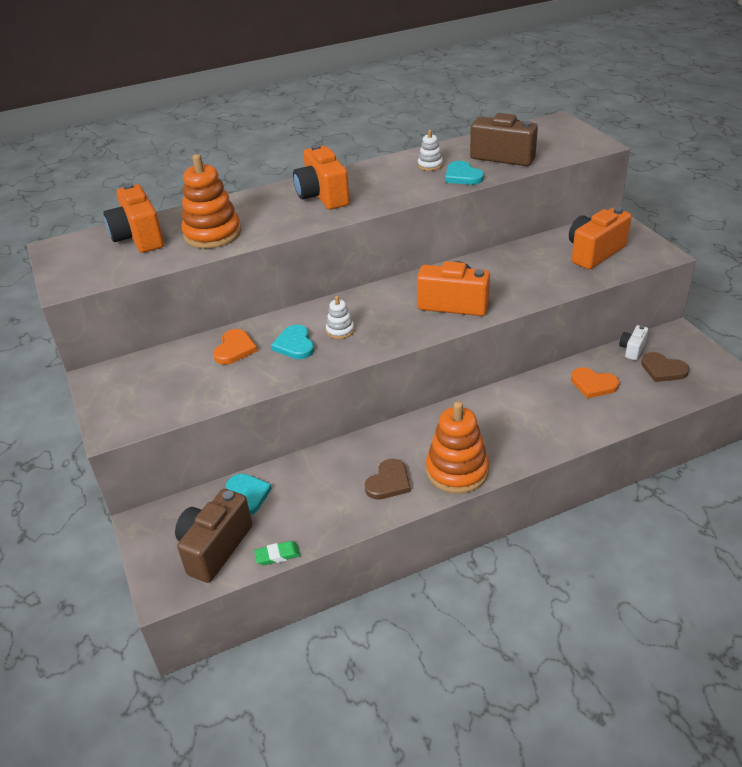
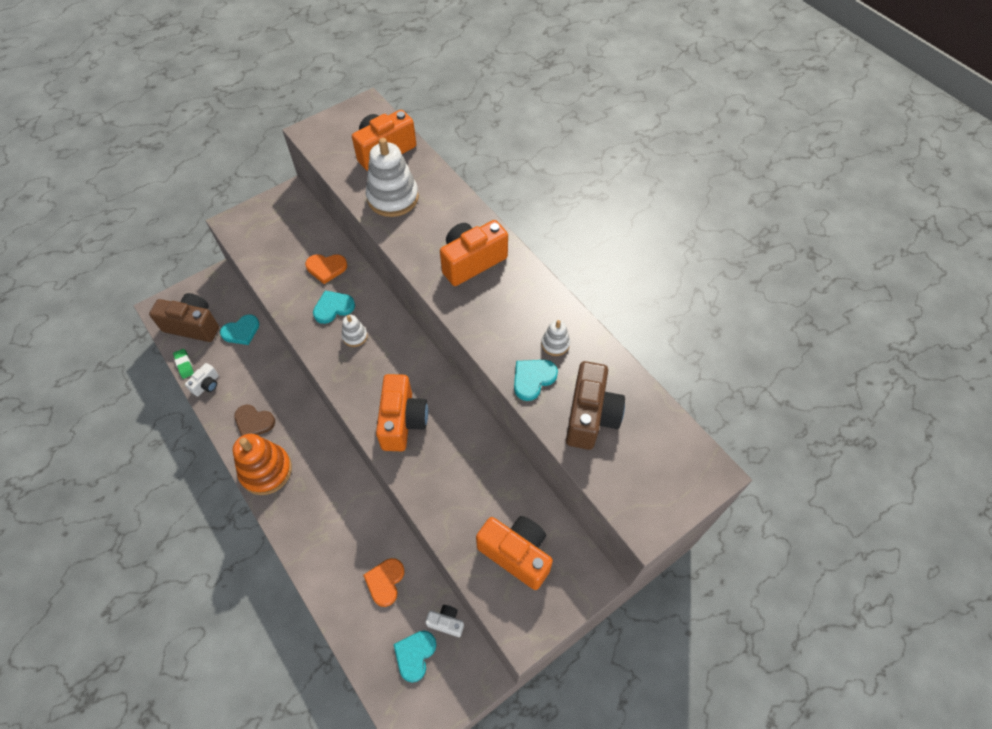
camera: 75 degrees right, 20 degrees up
orange stacking toy [181,154,241,249] -> white stacking toy [366,138,419,217]
brown heart [641,352,689,382] -> turquoise heart [393,631,436,683]
none -> white camera [185,363,219,397]

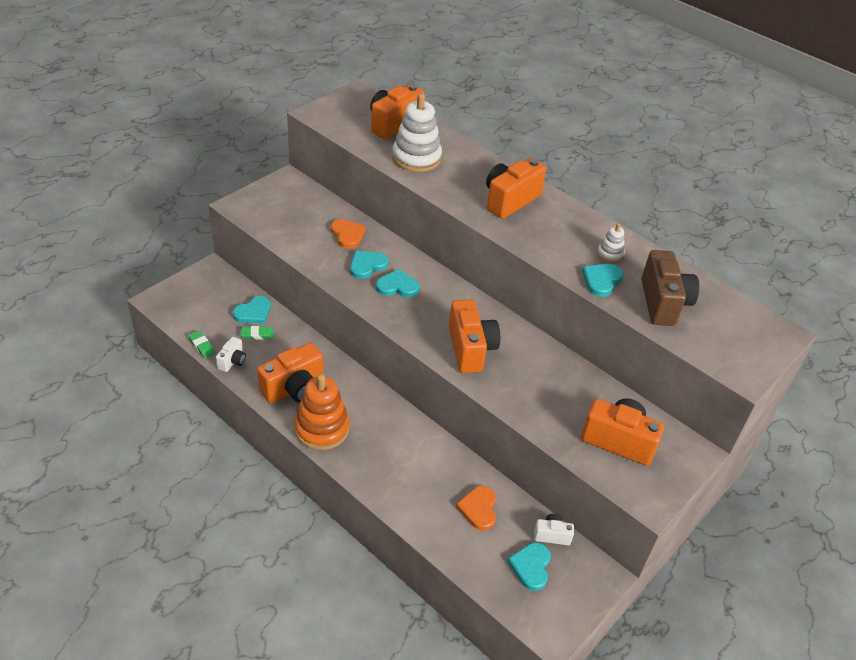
camera: 15 degrees left, 15 degrees down
brown camera [149,293,219,342] -> none
brown heart [234,405,275,436] -> orange camera [257,343,323,403]
orange heart [305,254,347,284] -> orange heart turned 105 degrees counterclockwise [331,219,366,249]
white stacking toy [342,315,368,347] -> turquoise heart [376,269,419,297]
none -> green eraser [241,326,274,340]

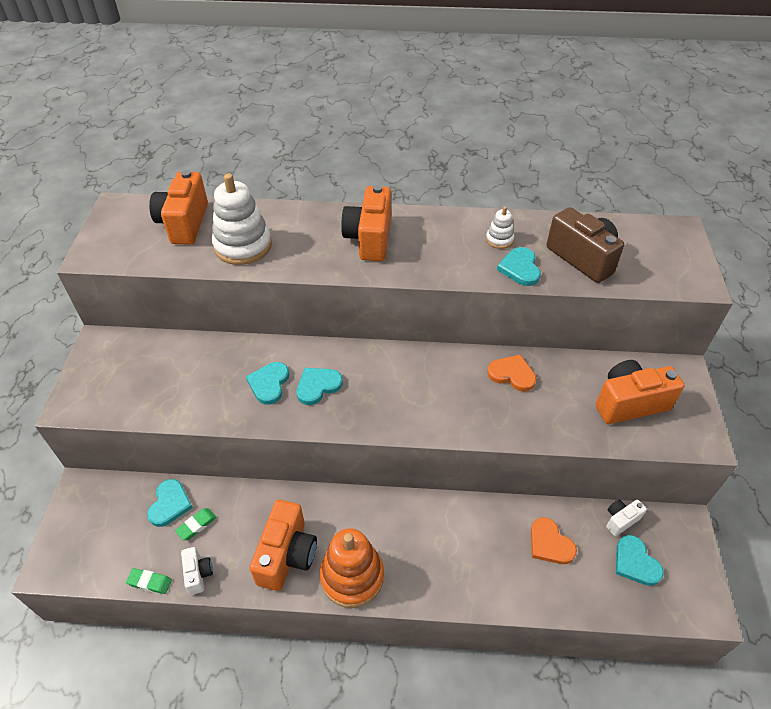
camera: 35 degrees left, 5 degrees up
orange heart [331,219,366,249] -> orange heart moved to [487,355,536,392]
orange camera [449,299,500,373] -> none

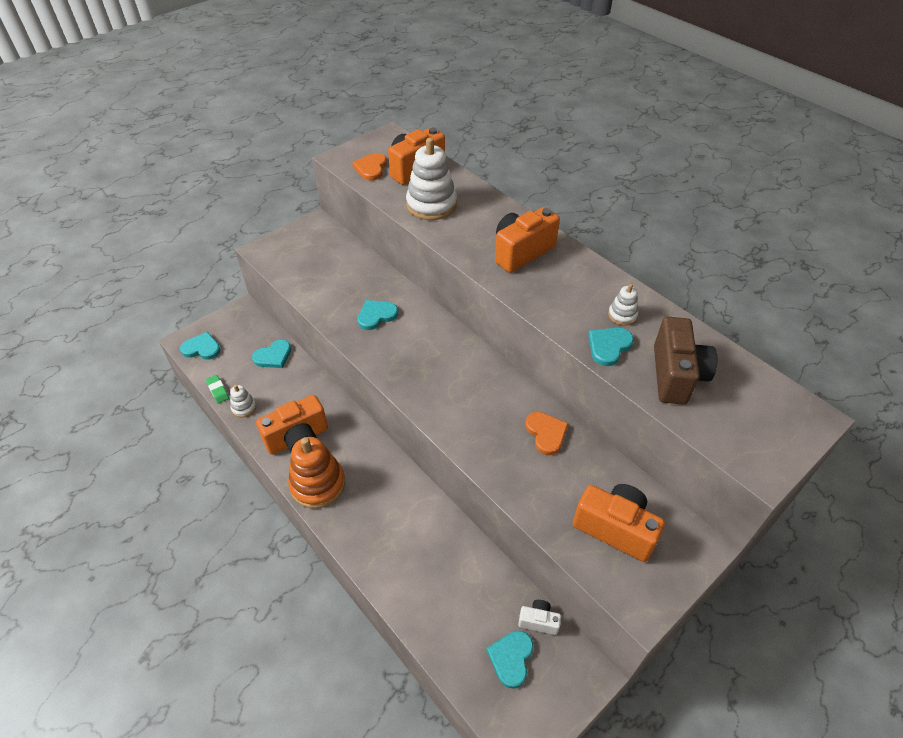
camera: 45 degrees right, 0 degrees up
green eraser [175,508,217,540] -> none
white camera [181,547,213,595] -> white stacking toy [230,385,256,417]
turquoise heart [296,368,343,405] -> turquoise heart moved to [180,332,220,360]
orange heart [531,517,577,564] -> orange heart moved to [352,153,387,181]

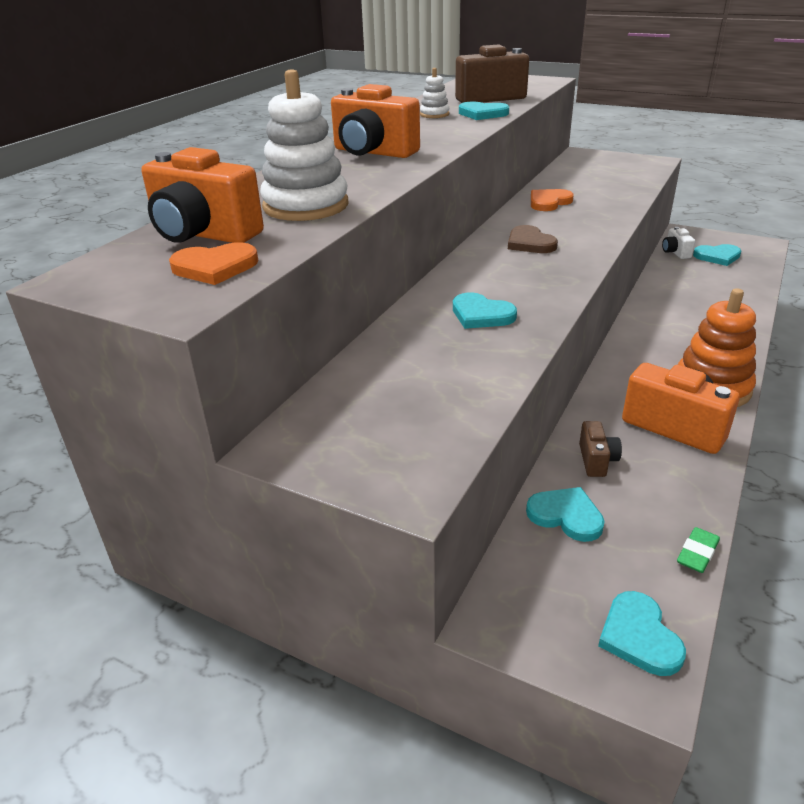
camera: 110 degrees left, 15 degrees down
white stacking toy [230,385,256,417] -> none
orange camera [573,484,665,562] -> none
none -> brown heart [508,225,558,253]
none -> brown camera [579,421,622,477]

